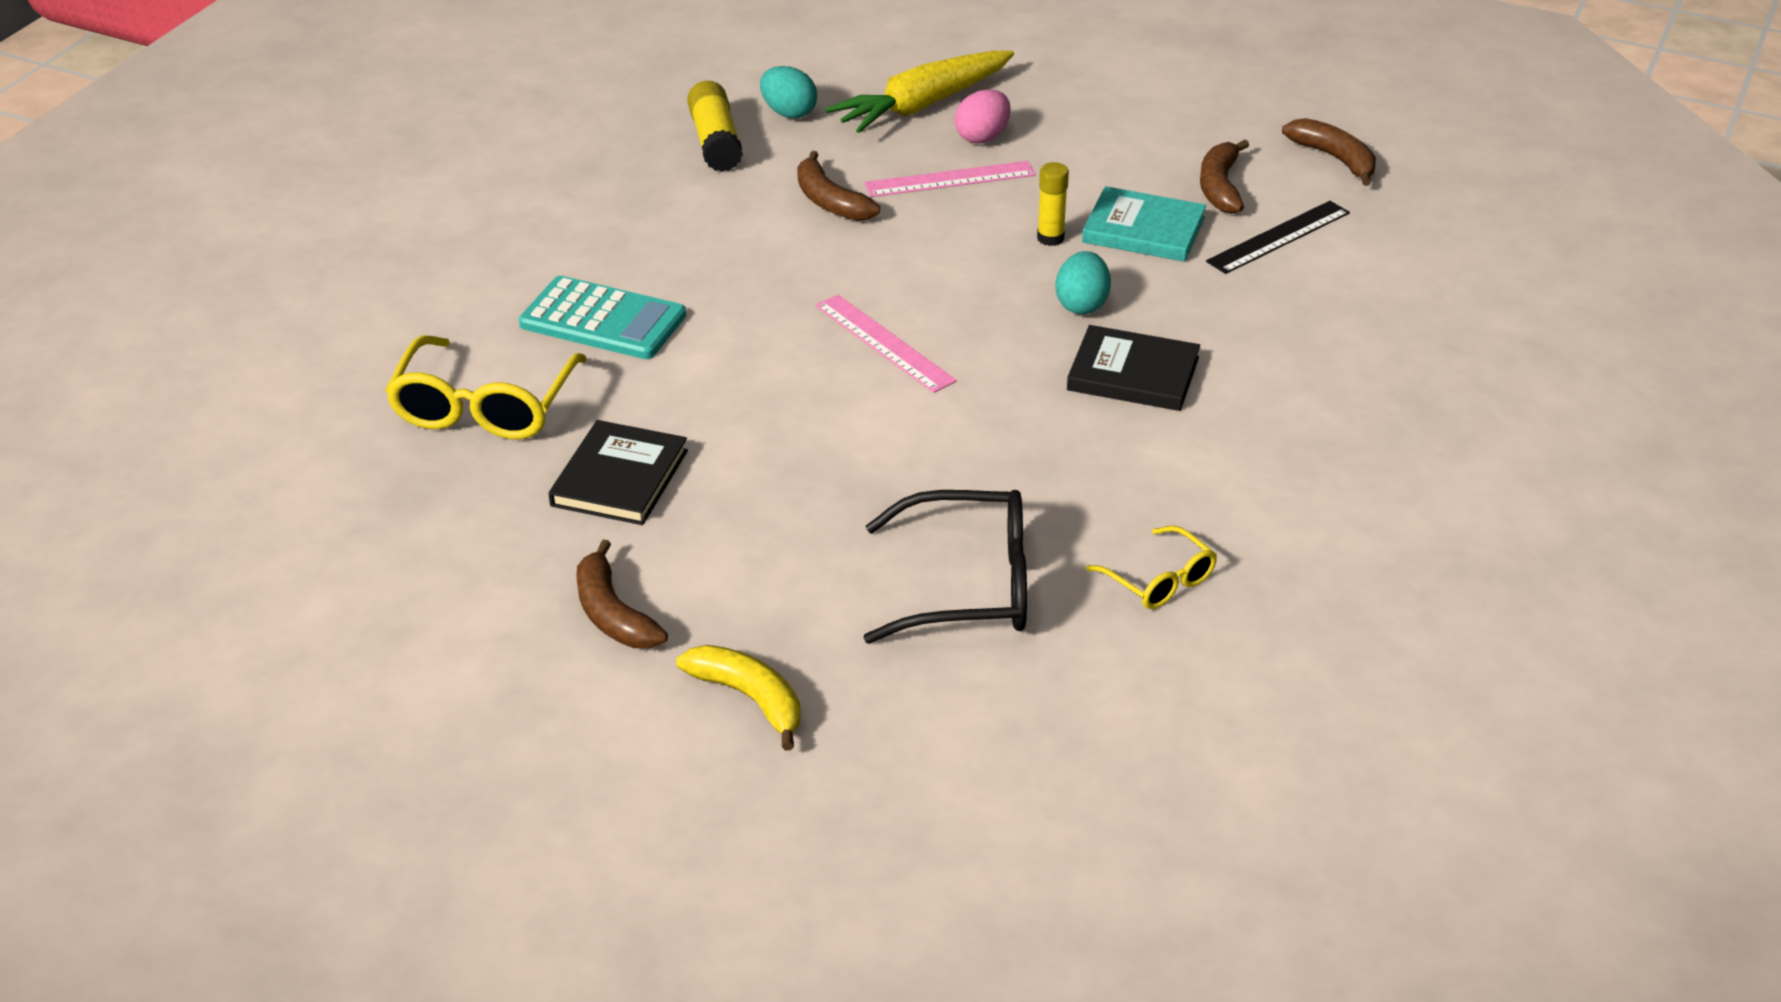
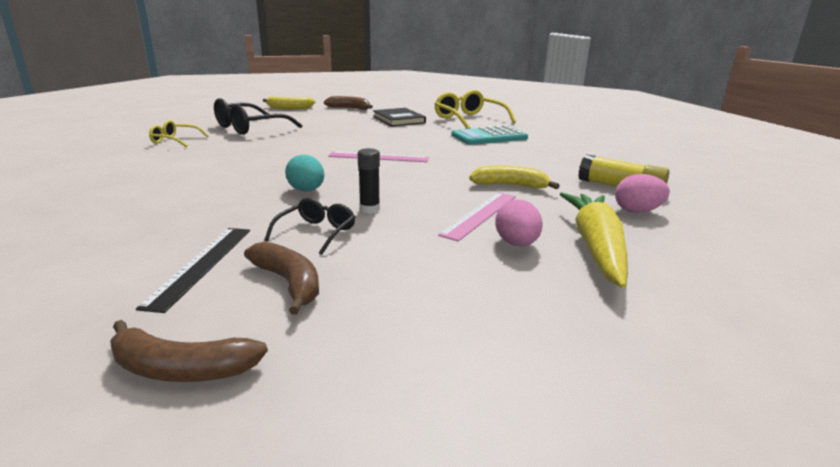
camera: 135 degrees right, 15 degrees down
turquoise egg [760,66,817,118] -> pink egg [615,174,670,213]
brown banana [797,151,880,221] -> yellow banana [469,165,560,189]
yellow glue stick [1037,162,1069,246] -> black glue stick [358,148,380,214]
black book [1067,325,1200,411] -> none
turquoise book [1082,186,1206,262] -> black glasses [264,198,355,255]

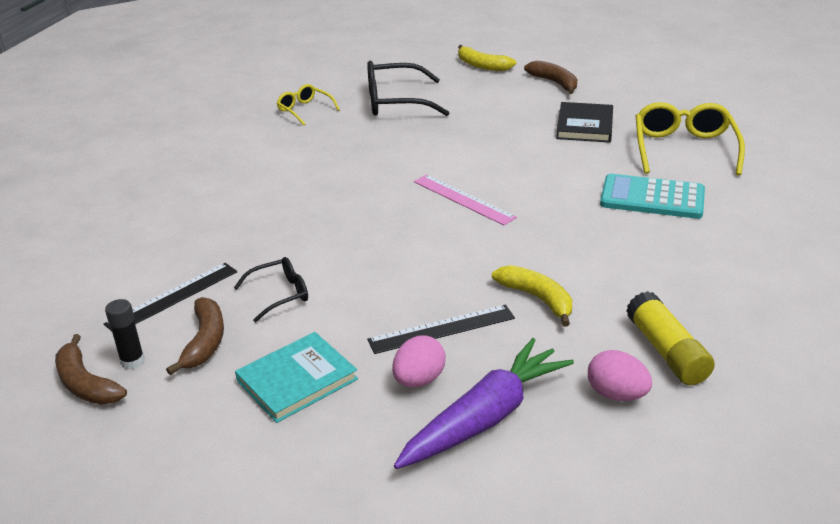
camera: 40 degrees right, 10 degrees up
turquoise egg [285,155,324,191] -> none
black glue stick [358,148,380,214] -> black glue stick moved to [105,299,145,370]
pink ruler [438,192,516,241] -> black ruler [367,305,515,354]
yellow carrot [560,193,628,288] -> purple carrot [394,338,574,469]
none -> turquoise book [235,332,358,423]

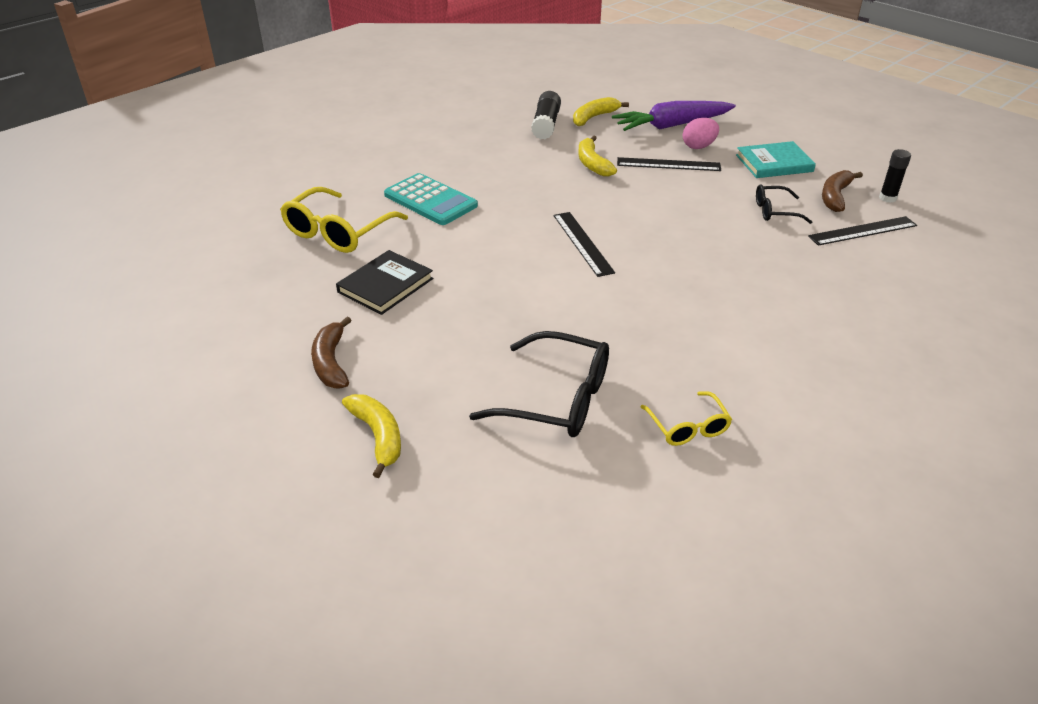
camera: 155 degrees left, 5 degrees up
brown banana [55,334,127,405] -> none
pink ruler [414,174,517,225] -> black ruler [553,212,615,277]
pink egg [588,350,652,401] -> yellow banana [573,97,629,126]
yellow glue stick [626,291,715,385] -> black glue stick [531,91,561,139]

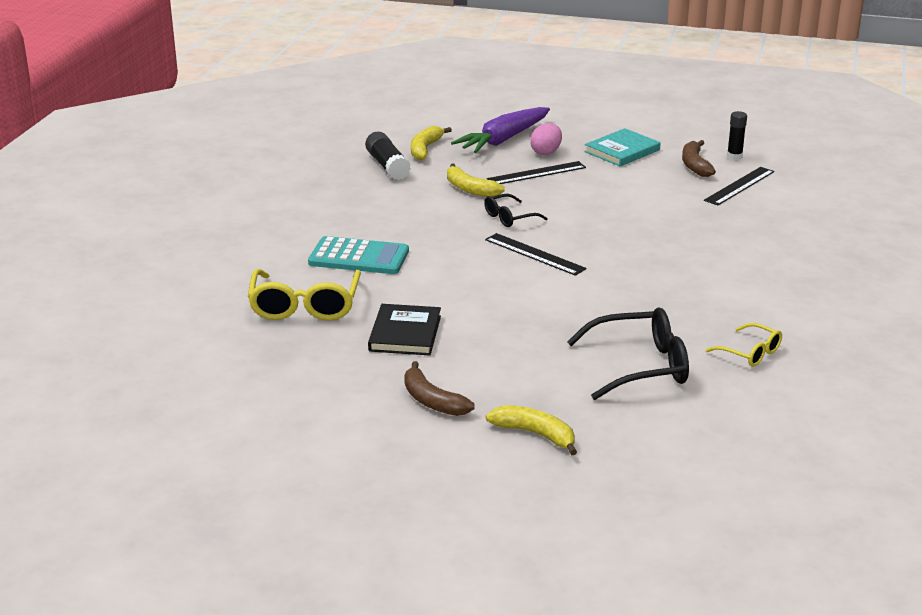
camera: 30 degrees left, 10 degrees down
black glasses [756,184,812,224] -> black glasses moved to [484,194,548,227]

